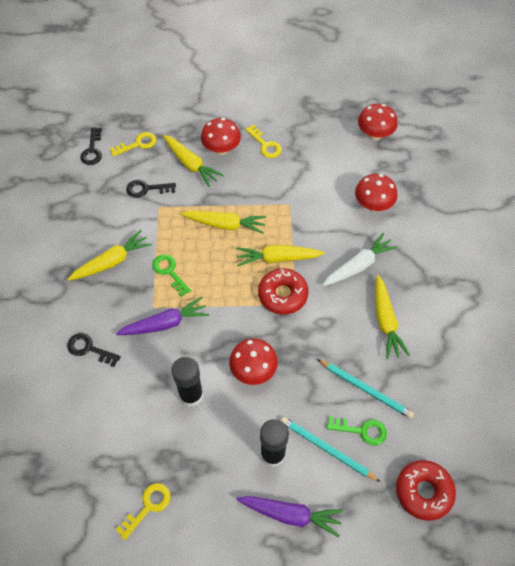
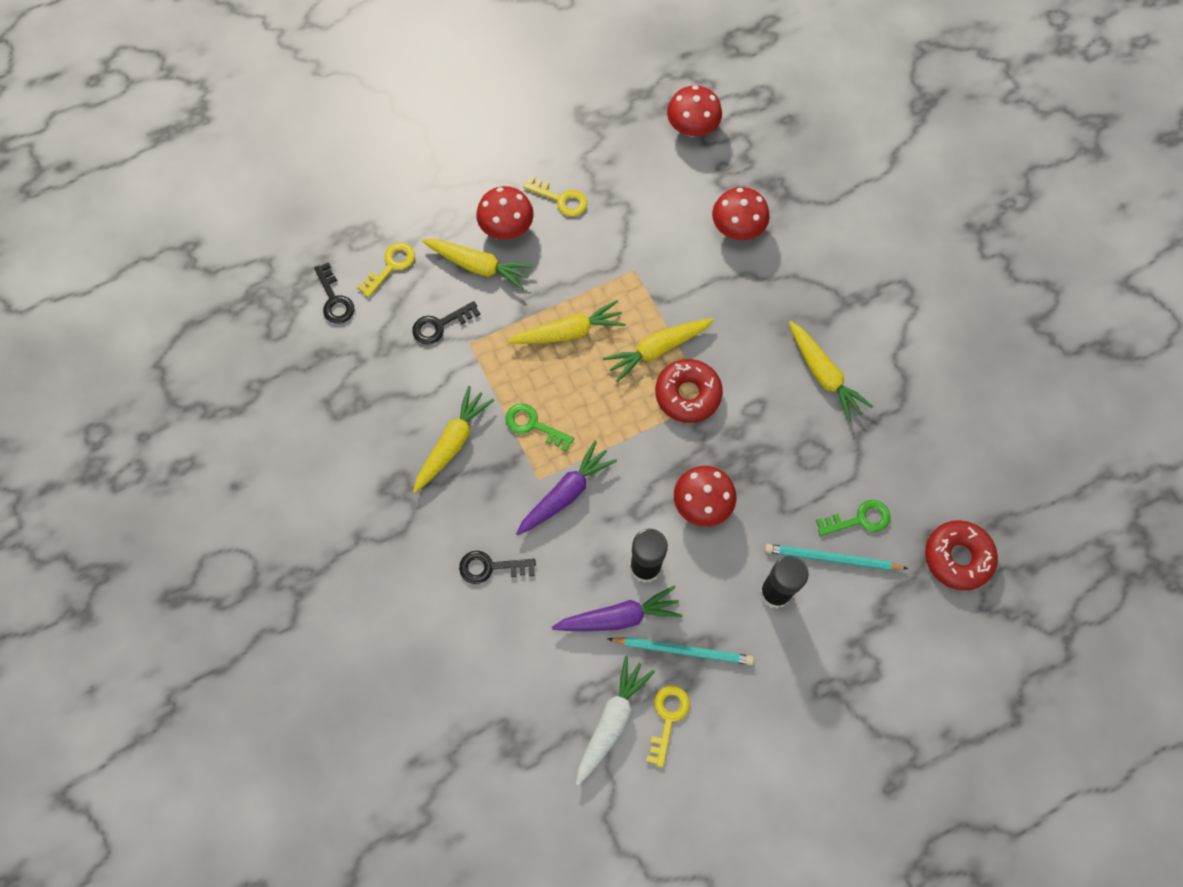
camera: 25 degrees left, 10 degrees up
purple carrot [236,496,343,537] -> purple carrot moved to [552,586,683,631]
turquoise pencil [317,359,414,419] -> turquoise pencil moved to [608,637,754,665]
white carrot [323,233,398,286] -> white carrot moved to [576,656,655,786]

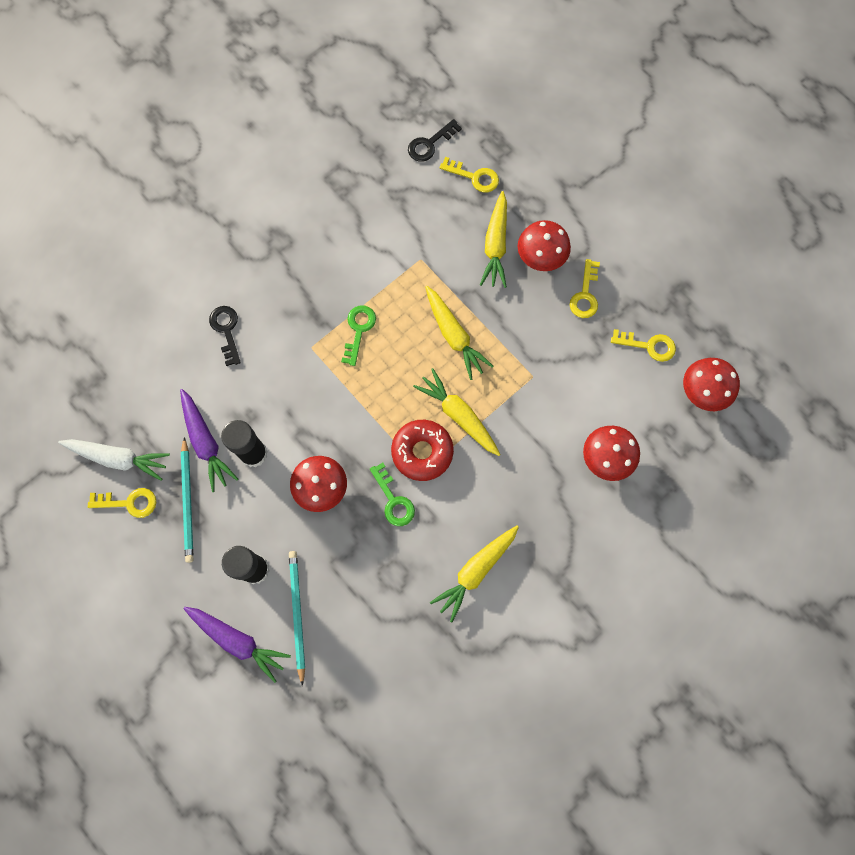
camera: 75 degrees right, 5 degrees up
black key [412,301,480,344] -> none
yellow carrot [413,386,494,493] -> none
purple carrot [516,441,617,536] -> purple carrot moved to [183,607,291,683]
green key [816,500,891,536] -> green key moved to [370,463,415,526]
red donut [925,520,998,591] -> none
none -> yellow key [611,329,676,362]

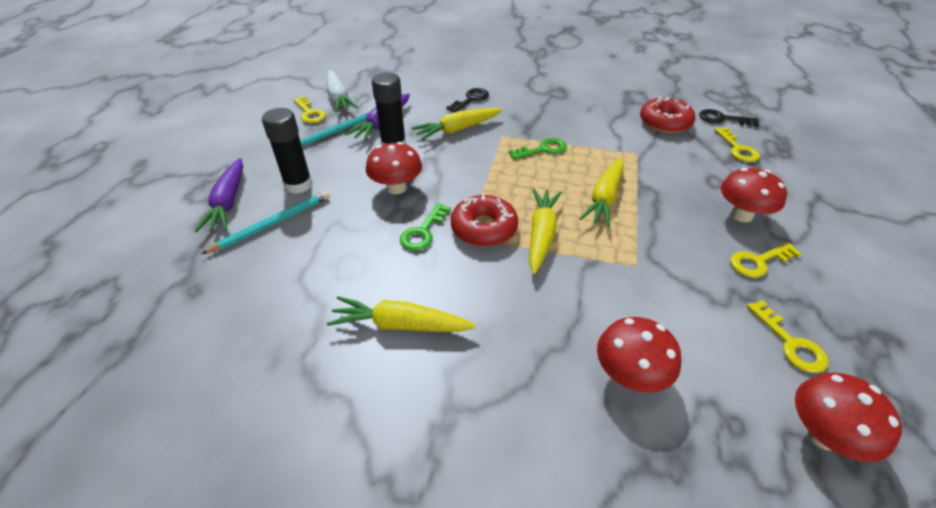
camera: 55 degrees right, 30 degrees down
yellow carrot [480,191,507,288] -> yellow carrot moved to [412,108,502,141]
none -> red donut [640,96,695,133]

